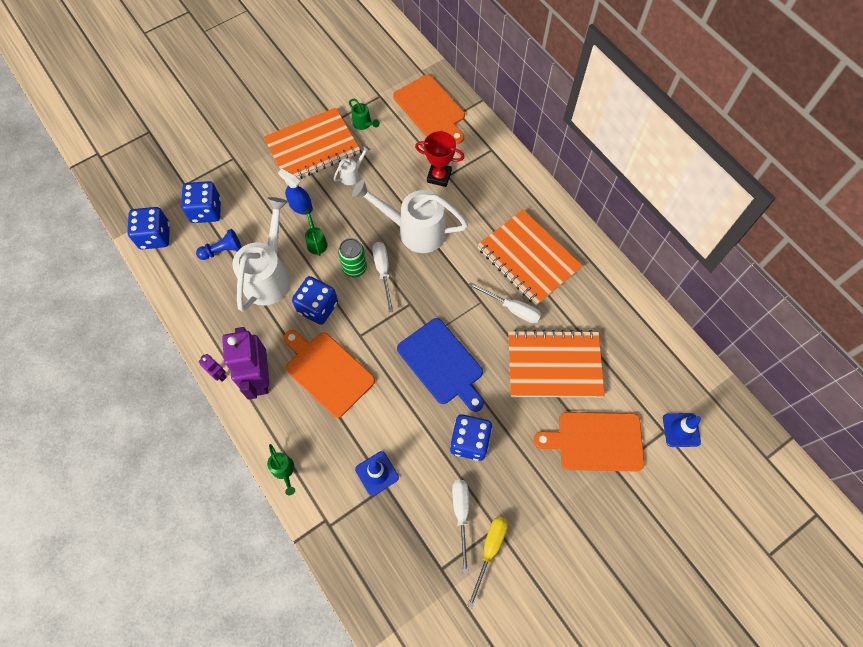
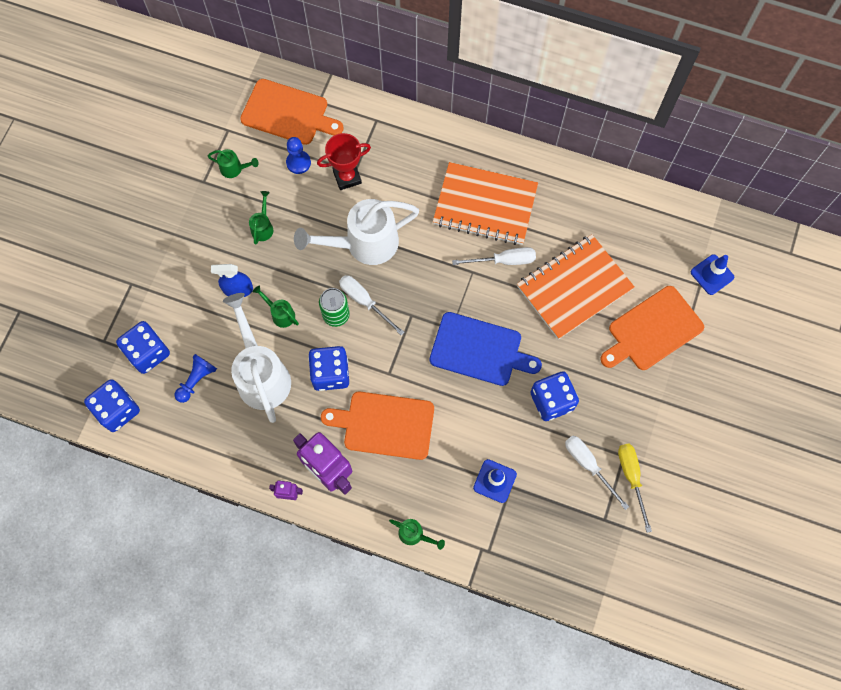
camera: 35 degrees left, 5 degrees up
orange notebook [263,107,360,179] -> none
white watering can [333,145,371,185] -> green watering can [249,191,273,245]
none -> blue pawn [286,137,311,174]

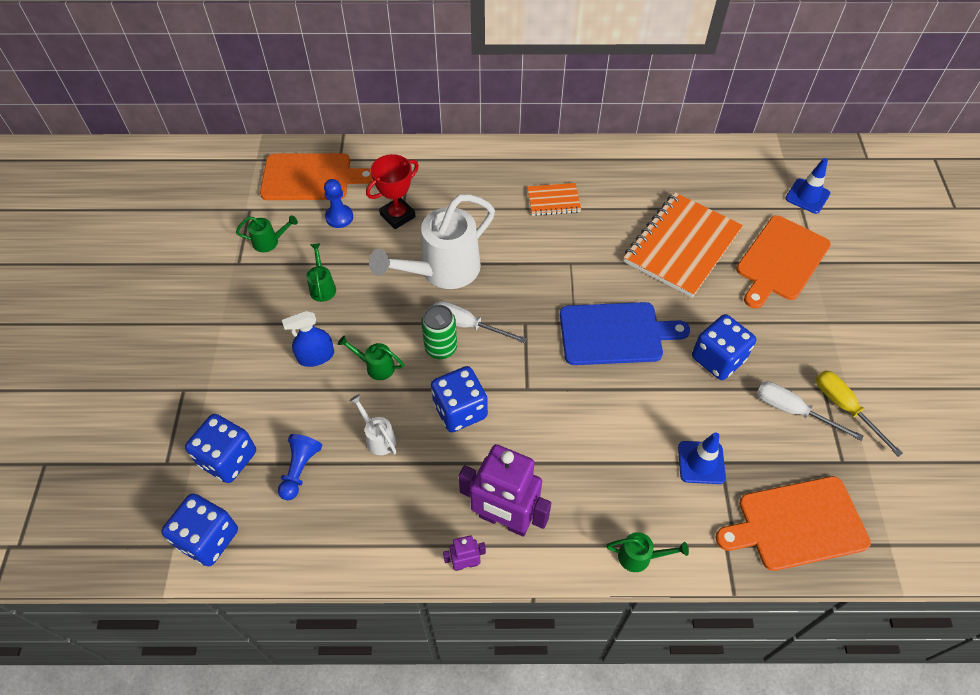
camera: 20 degrees left, 15 degrees down
white watering can [223,293,291,423] -> white watering can [349,394,397,455], size x0.44
orange cutting board [321,392,434,460] -> orange cutting board moved to [715,476,871,571]
orange notebook [433,162,538,245] -> orange notebook [527,183,581,216], size x0.49
white screwdriver [452,247,536,265] -> none

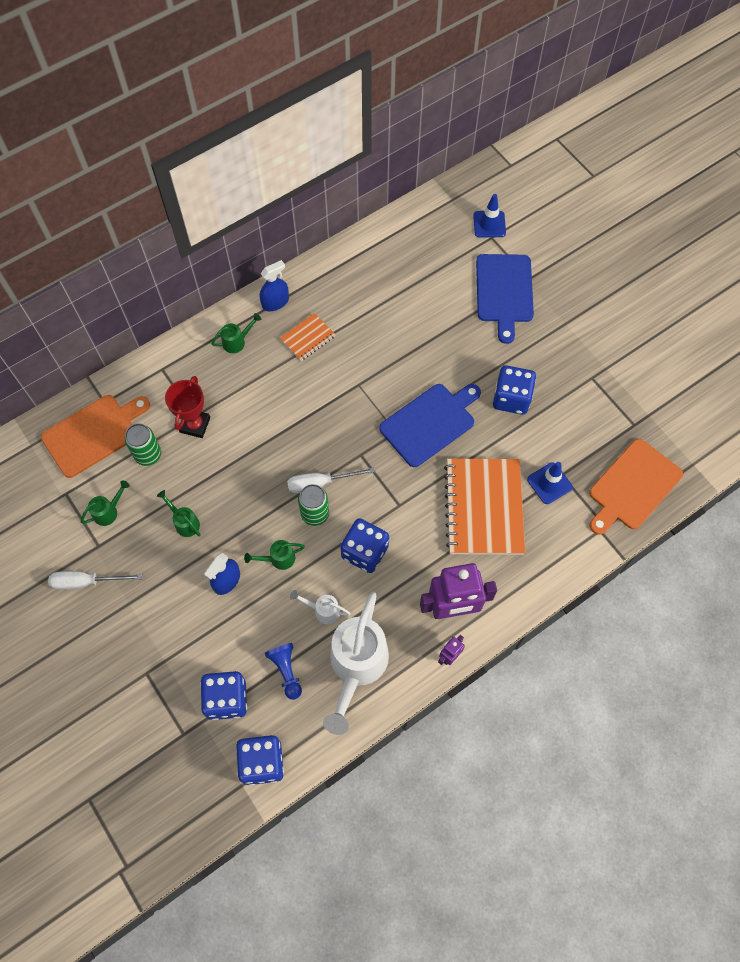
camera: 35 degrees left, 10 degrees up
blue pawn [324,179,353,228] -> green can [125,423,161,466]
white watering can [369,194,495,289] -> white watering can moved to [323,592,389,735]
green watering can [606,532,689,572] -> green watering can moved to [211,313,261,353]
orange notebook [624,193,743,298] -> orange notebook moved to [444,459,525,555]
orange cutting board [736,215,831,309] -> blue cutting board [476,254,534,344]
white screwdriver [757,381,864,441] -> white screwdriver moved to [48,571,142,590]
yellow screwdriver [816,370,903,457] -> none
none -> blue spray bottle [260,260,289,311]

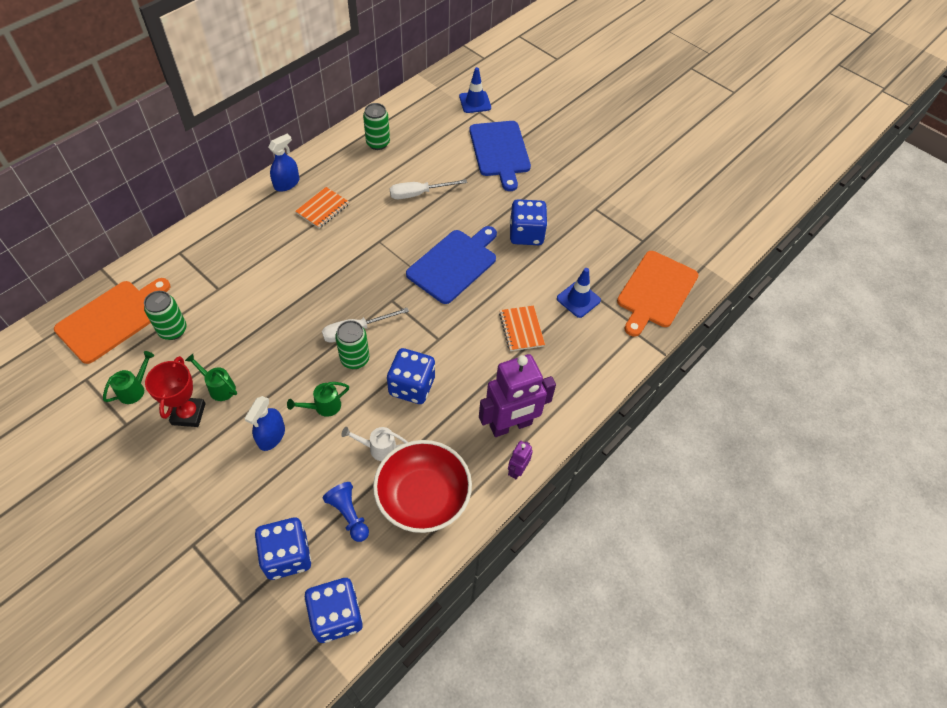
camera: 15 degrees left, 10 degrees down
white screwdriver [48,571,142,590] -> white screwdriver moved to [390,179,467,199]
red trophy [165,376,210,438] -> red trophy moved to [145,356,206,427]
green watering can [211,313,261,353] -> none
white watering can [323,592,389,735] -> red bowl [373,440,472,533]
orange notebook [444,459,525,555] -> orange notebook [499,306,545,351], size x0.49
none -> green can [363,103,390,150]

